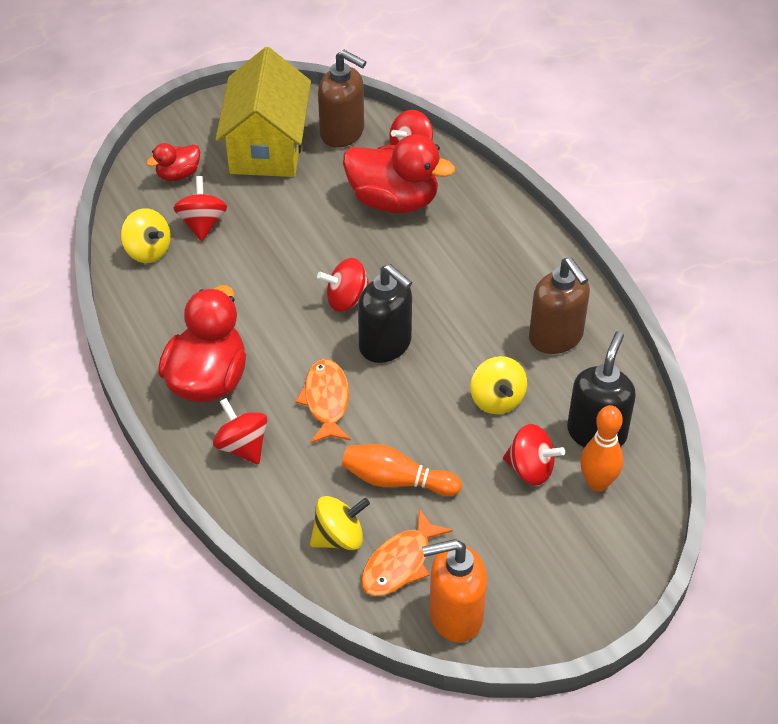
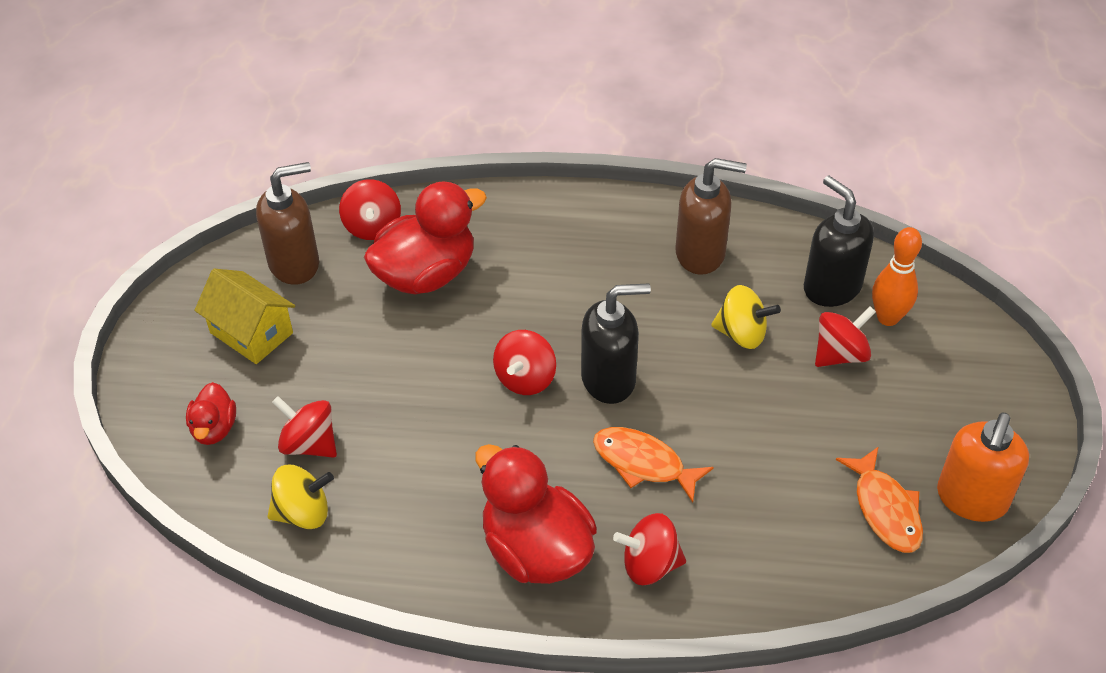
camera: 55 degrees left, 0 degrees up
yellow house [215,47,311,177] -> yellow house [194,268,295,364], size x0.63
yellow spinning top [310,496,370,550] -> none
orange bowling pin [342,444,462,496] -> none

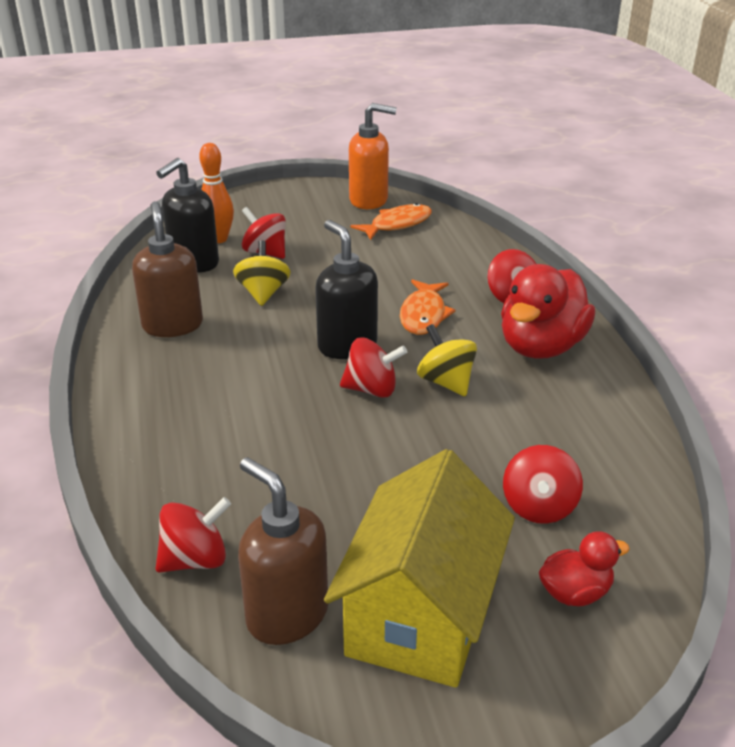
camera: 110 degrees left, 15 degrees down
yellow house [194,268,295,364] -> yellow house [324,449,515,688], size x1.60
yellow spinning top [267,465,334,529] -> yellow spinning top moved to [417,324,477,397]
red duck [364,182,487,294] -> none

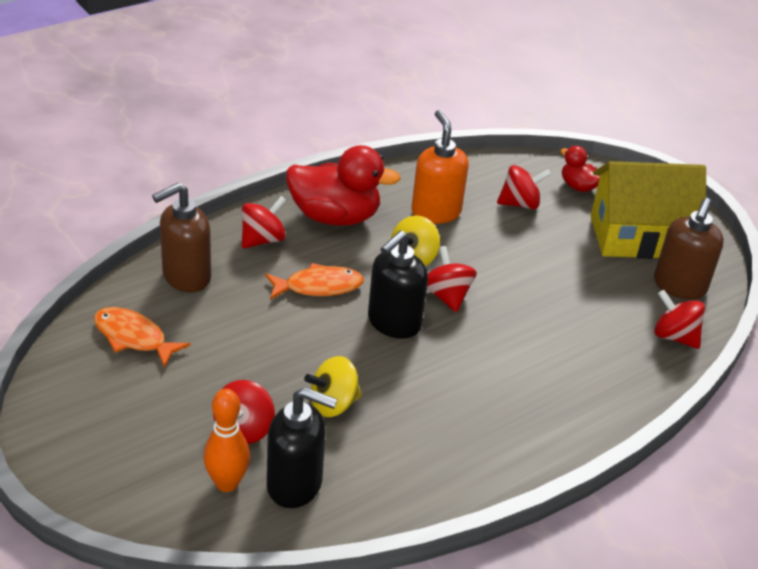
camera: 115 degrees left, 5 degrees up
brown soap dispenser [132,201,203,337] -> brown soap dispenser moved to [152,183,211,292]
orange soap dispenser [349,103,397,209] -> orange soap dispenser moved to [411,110,469,224]

